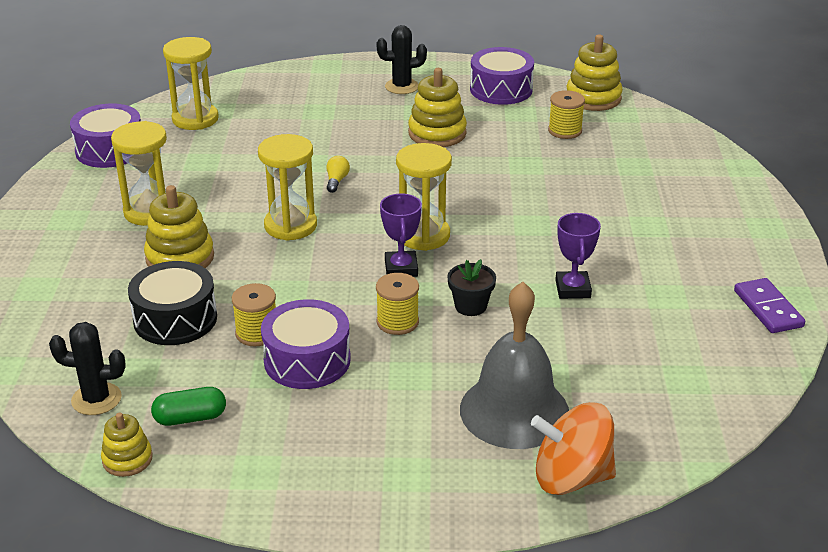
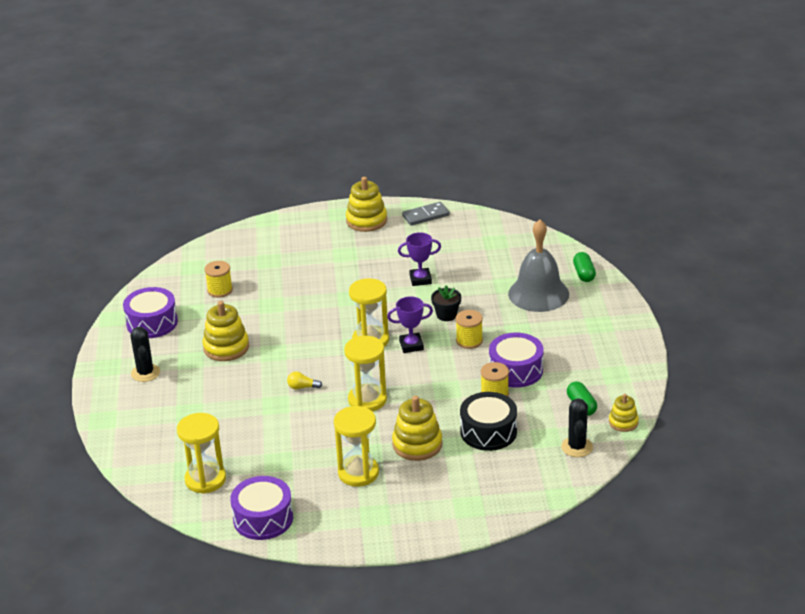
camera: 95 degrees left, 0 degrees up
orange spinning top [531,402,616,495] -> green capsule [573,252,596,282]
yellow stacking toy [566,34,623,111] -> yellow stacking toy moved to [346,177,387,232]
purple domino [734,278,805,333] -> grey domino [402,202,449,226]

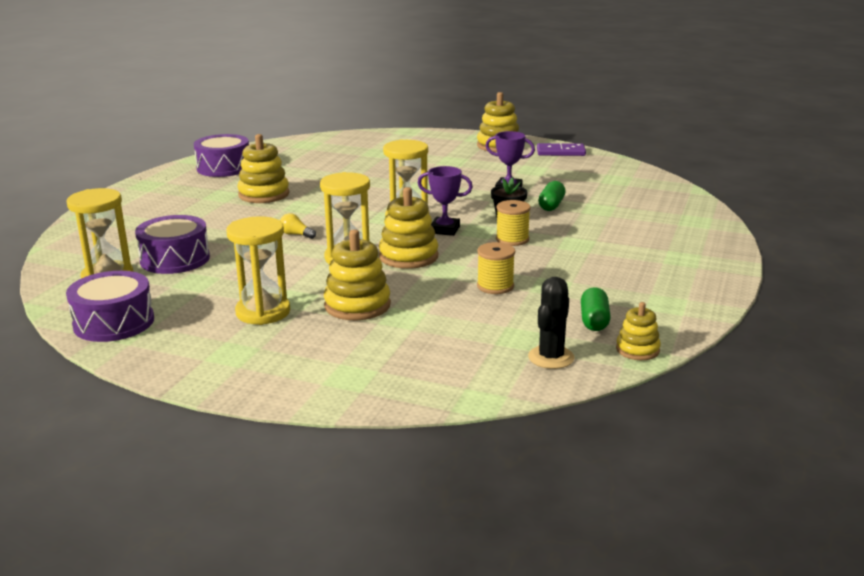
camera: 25 degrees right, 10 degrees down
black cactus [130,327,160,382] -> none
yellow spool [204,261,233,298] -> none
grey domino [402,202,449,226] -> purple domino [537,143,586,156]
black drum [460,392,517,451] -> none
purple drum [489,333,543,388] -> purple drum moved to [135,215,210,274]
grey bell [508,219,569,312] -> none
green capsule [573,252,596,282] -> green capsule moved to [538,181,566,211]
none -> yellow stacking toy [379,187,438,269]

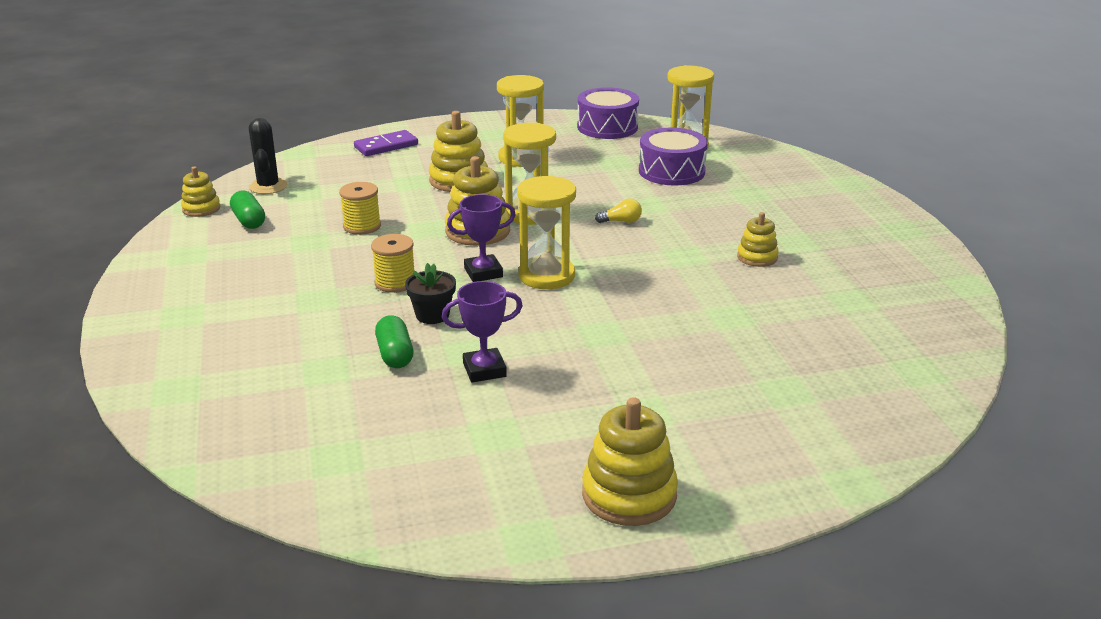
camera: 145 degrees right, 5 degrees up
purple drum [194,134,249,177] -> none
yellow stacking toy [238,134,289,203] -> yellow stacking toy [737,212,779,267], size x0.59
purple domino [537,143,586,156] -> purple domino moved to [354,130,418,156]

